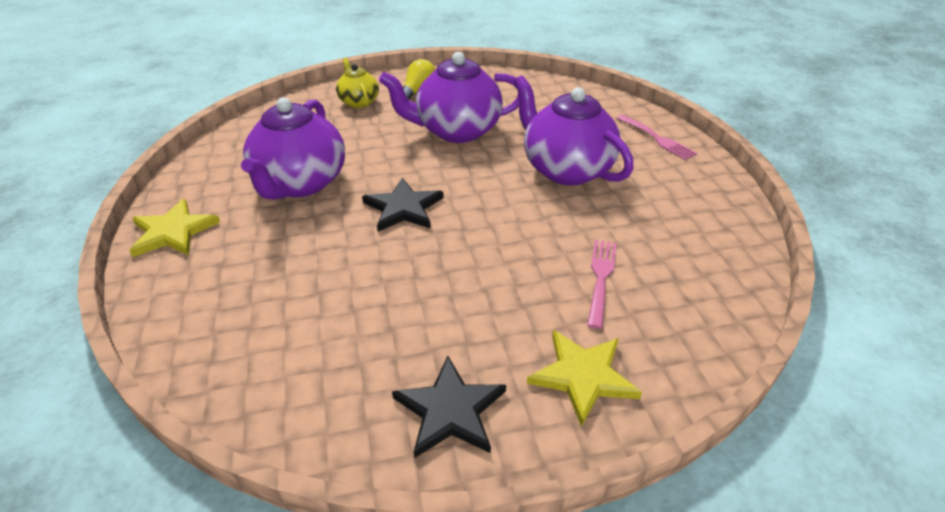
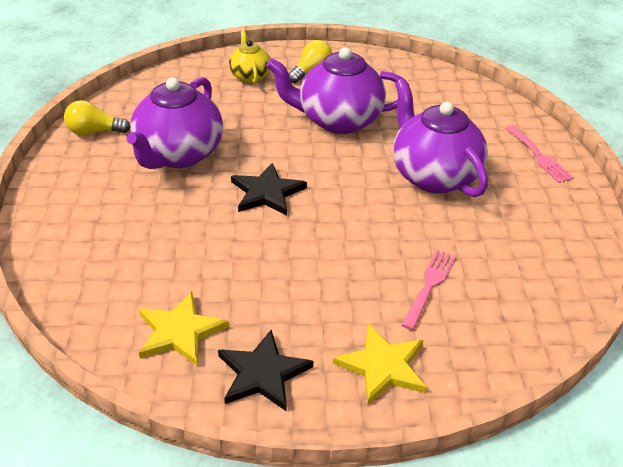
camera: 10 degrees right, 0 degrees up
yellow star [129,199,220,257] -> yellow star moved to [139,291,229,367]
none -> yellow light bulb [64,100,131,135]

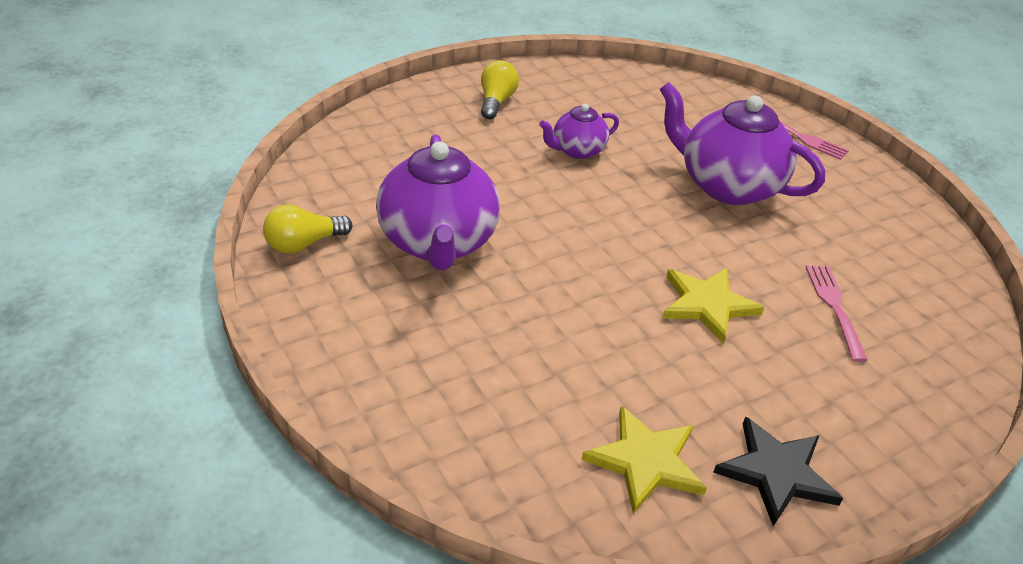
camera: 30 degrees left, 0 degrees up
yellow teapot [229,31,270,83] -> none
black star [231,163,307,216] -> none
purple teapot [266,47,409,134] -> purple teapot [539,104,619,159], size x0.53
yellow star [333,324,427,405] -> yellow star moved to [662,268,765,344]

